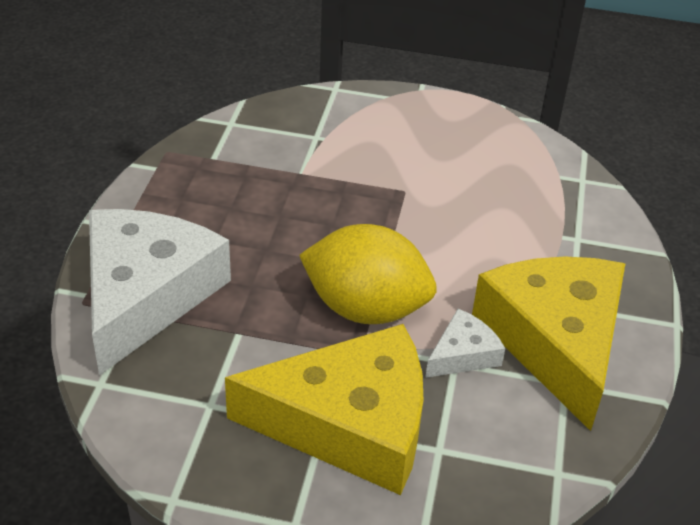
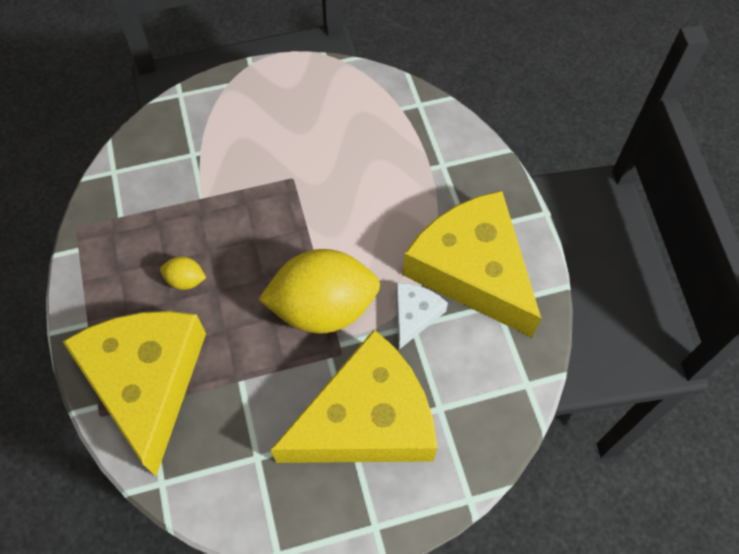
camera: 25 degrees left, 20 degrees up
white cheese [89,209,231,376] -> yellow cheese [62,311,206,476]
none -> yellow lemon [160,257,206,290]

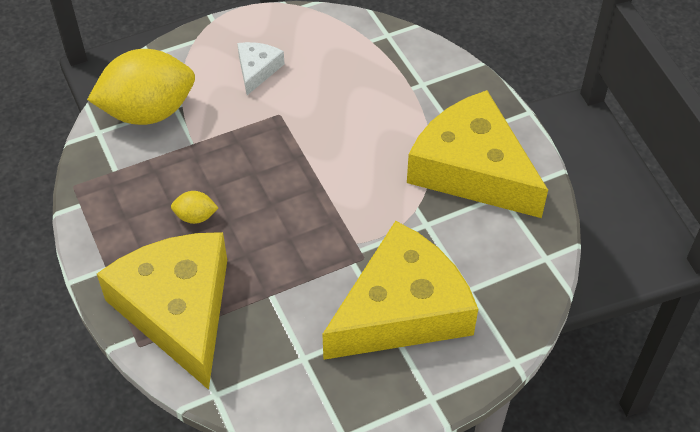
camera: 10 degrees left, 10 degrees down
yellow lemon [258,249,380,334] -> yellow lemon moved to [87,49,195,125]
white cheese [396,283,448,350] -> white cheese moved to [237,42,285,95]

